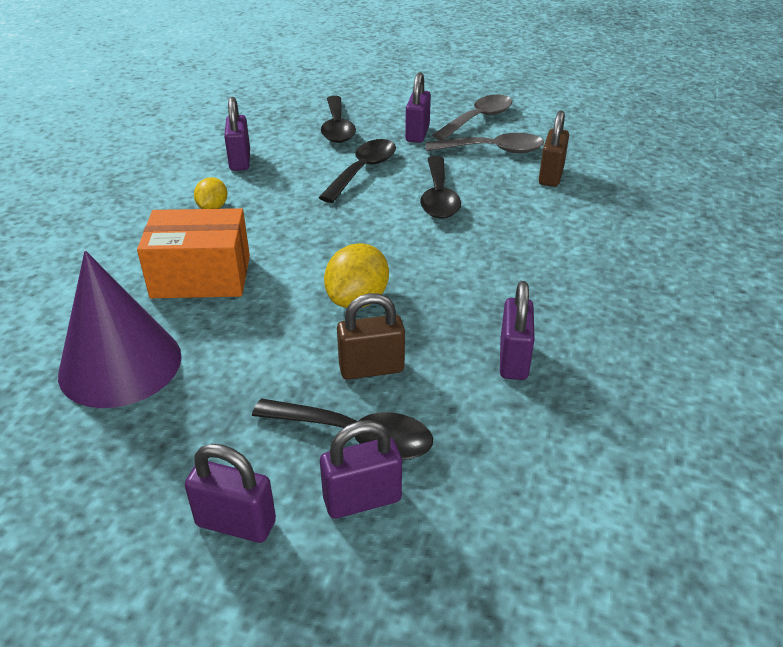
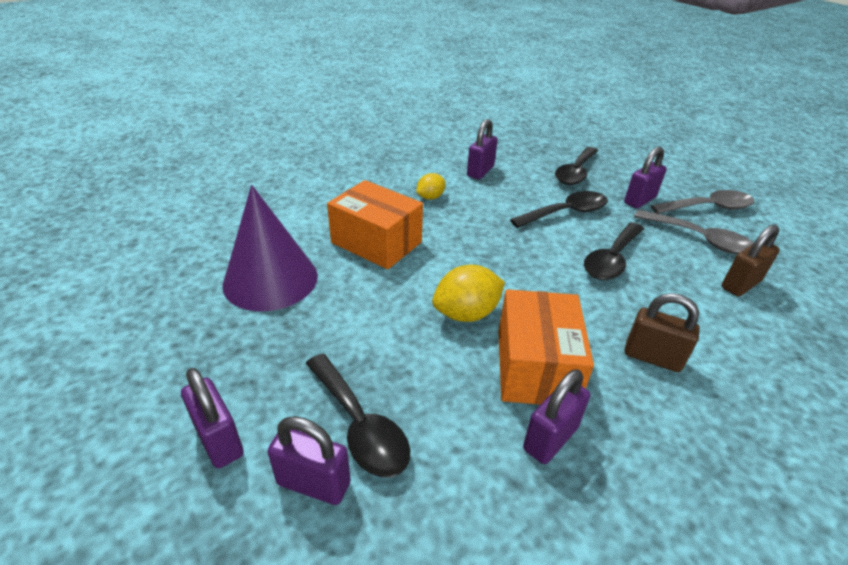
camera: 35 degrees right, 0 degrees up
brown padlock [337,293,405,380] -> brown padlock moved to [625,293,700,372]
none -> orange box [498,289,594,405]

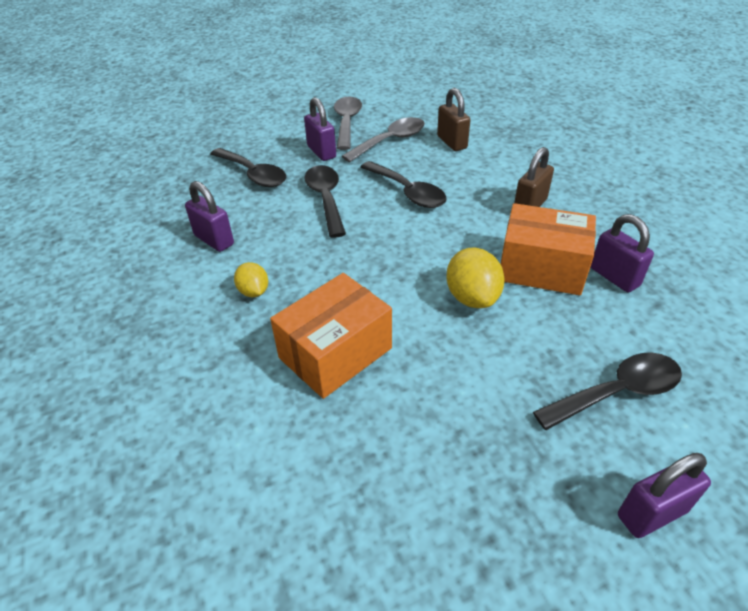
camera: 75 degrees left, 5 degrees up
purple cone [223,185,318,312] -> none
purple padlock [268,416,351,505] -> none

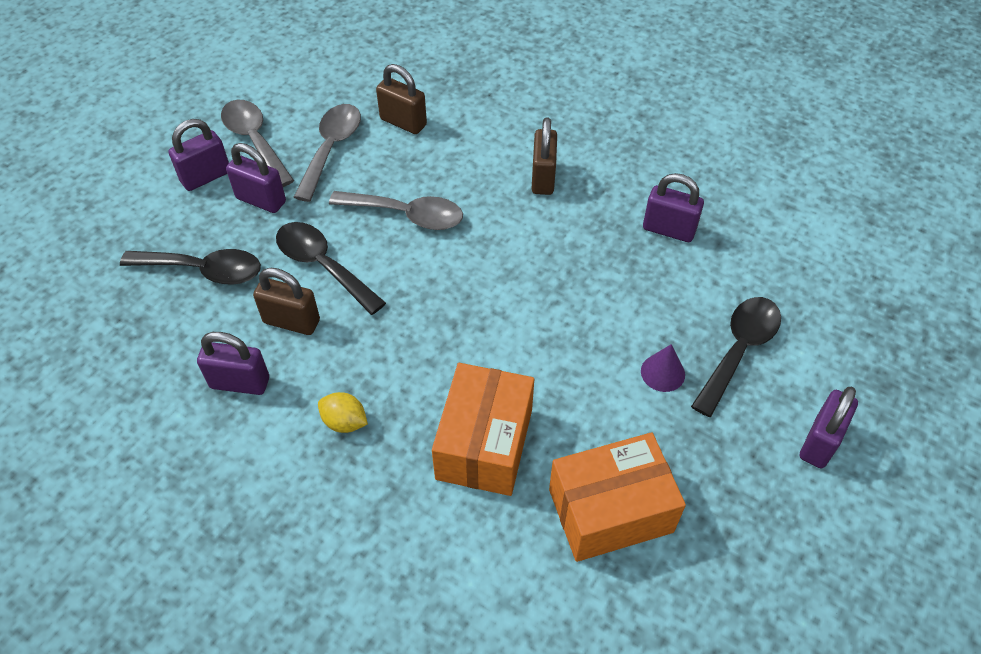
camera: 35 degrees left, 10 degrees up
black spoon [360,161,447,208] -> grey spoon [329,191,463,230]
yellow lemon [446,248,505,308] -> none
orange box [501,203,596,295] -> orange box moved to [549,432,686,562]
none -> purple padlock [168,119,229,191]
none -> brown padlock [253,268,320,335]
none -> purple cone [641,344,685,392]

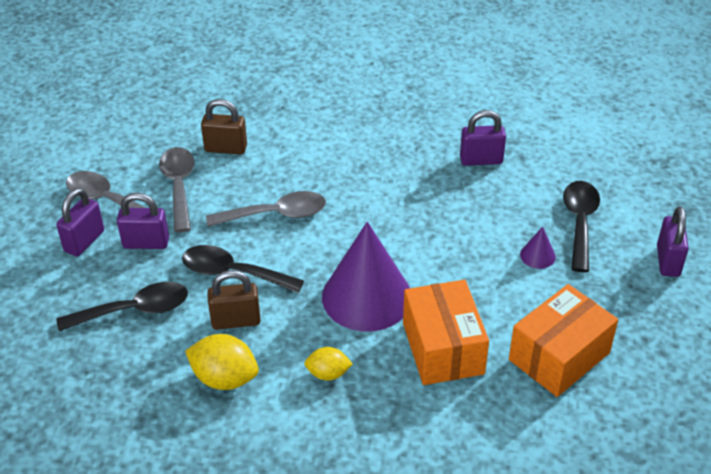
camera: 25 degrees left, 10 degrees down
purple padlock [197,332,269,395] -> yellow lemon [185,334,259,390]
brown padlock [532,117,557,195] -> none
none -> purple cone [322,222,410,331]

